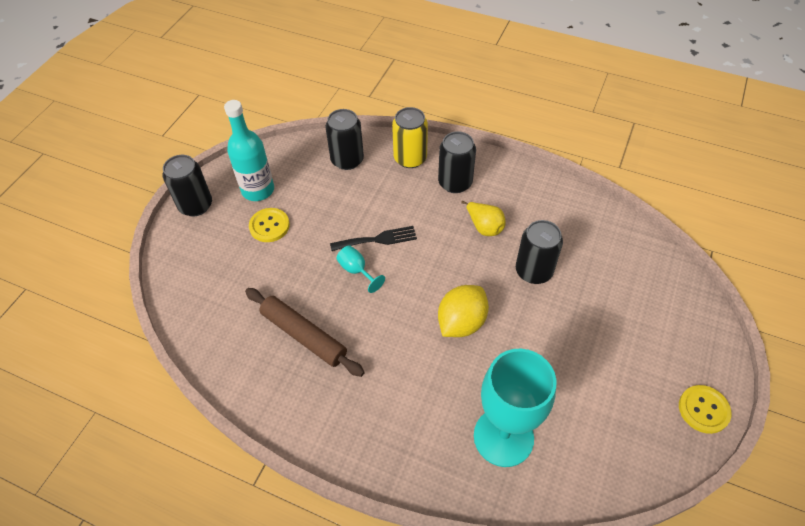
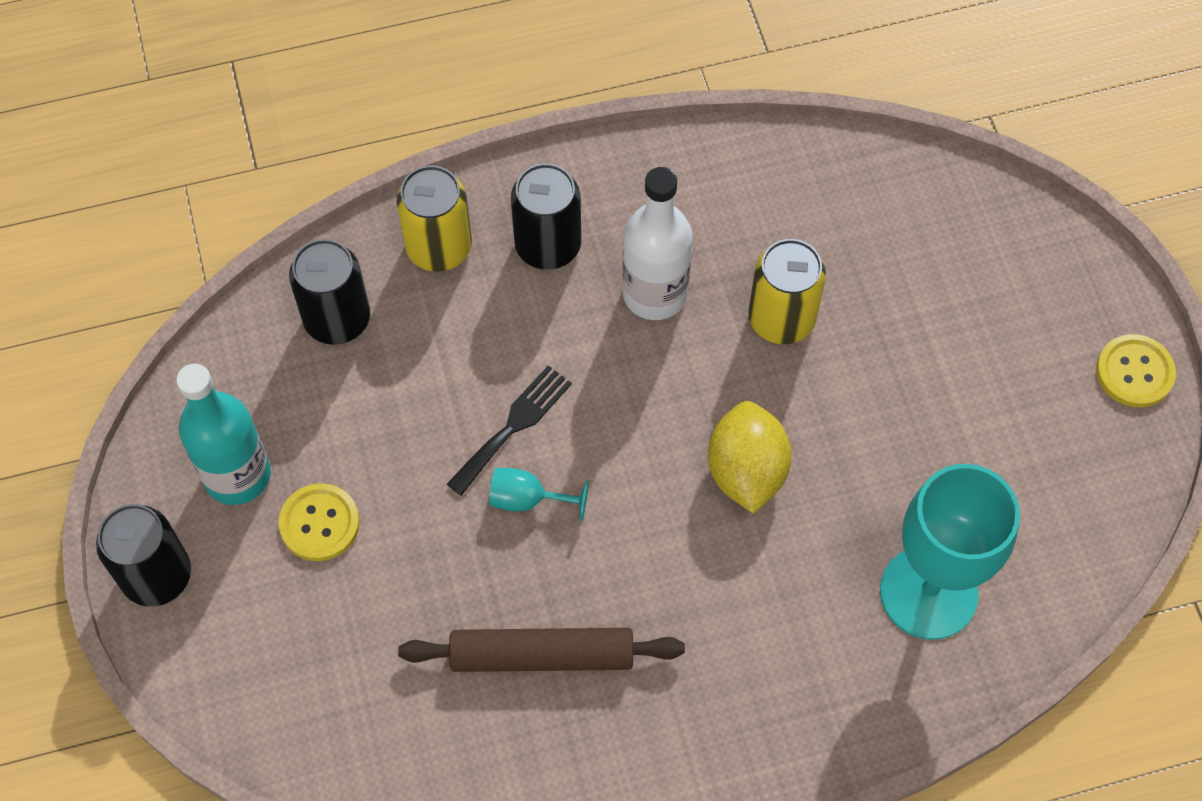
camera: 40 degrees left, 10 degrees up
yellow pear [461,201,506,236] -> white bottle [622,167,693,320]
black can [516,220,563,284] -> yellow can [748,239,826,344]

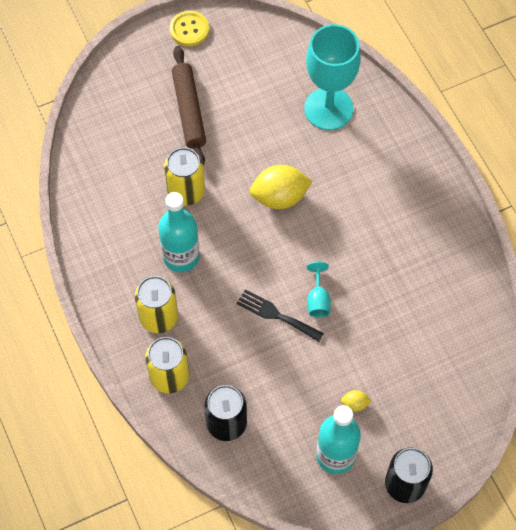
camera: 100 degrees left, 0 degrees up
yellow button [278,483,360,561] -> yellow lemon [341,390,372,412]
brown rolling pin [398,628,685,672] -> brown rolling pin moved to [172,46,206,165]
black can [511,163,581,270] -> yellow can [135,276,178,333]
white bottle [622,167,693,320] -> turquoise bottle [158,192,200,272]

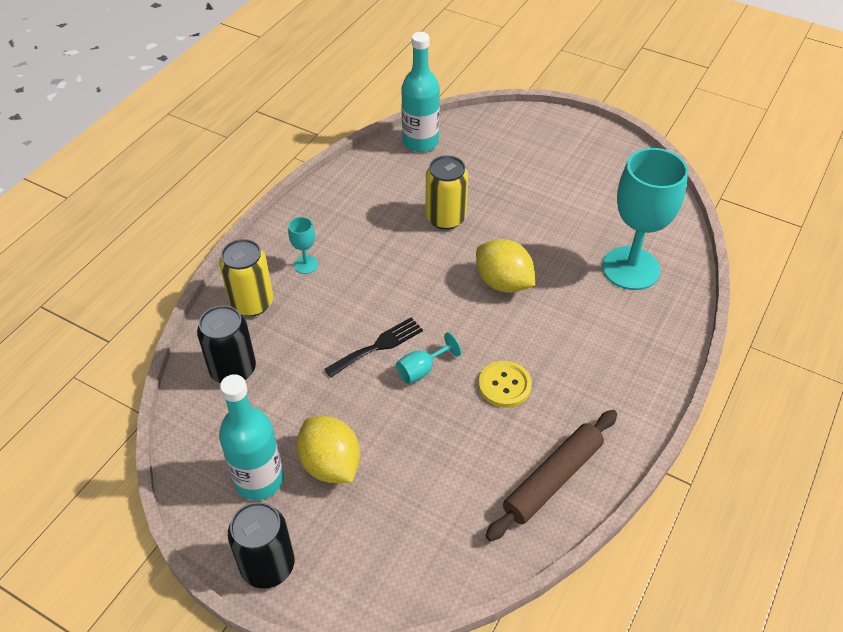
camera: 55 degrees right, 15 degrees down
yellow can [135,276,178,333] -> turquoise goblet [288,217,318,274]
turquoise bottle [158,192,200,272] -> turquoise bottle moved to [402,32,440,152]
yellow button [170,11,209,46] -> yellow button moved to [478,361,532,408]
brown rolling pin [172,46,206,165] -> brown rolling pin moved to [485,410,617,541]
black fork [237,289,324,342] -> black fork turned 60 degrees clockwise [325,317,423,377]
yellow lemon [341,390,372,412] -> yellow lemon [297,416,360,483], size x2.22

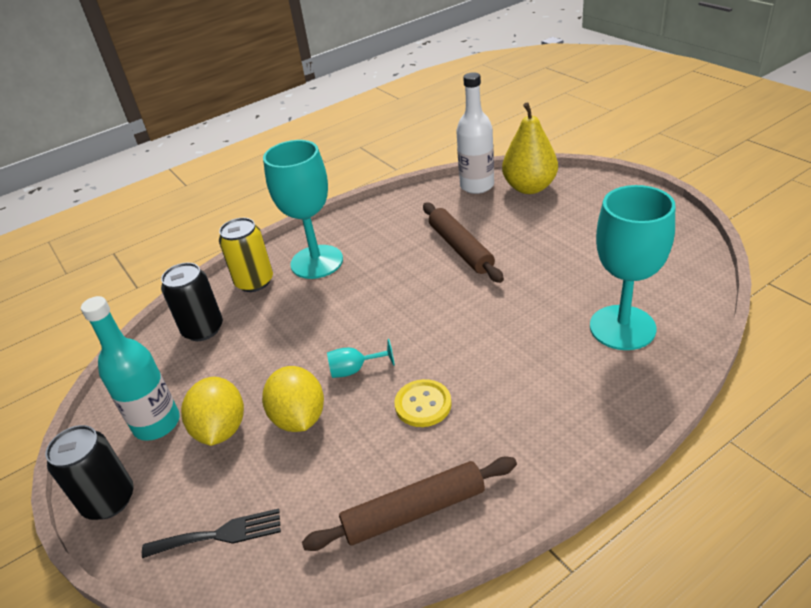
camera: 30 degrees right, 10 degrees down
turquoise goblet [288,217,318,274] -> turquoise goblet [263,140,343,279], size x2.36
black fork [325,317,423,377] -> black fork moved to [142,508,281,558]
turquoise bottle [402,32,440,152] -> white bottle [456,72,494,194]
yellow can [426,155,468,230] -> brown rolling pin [423,203,504,283]
yellow lemon [476,239,535,293] -> yellow lemon moved to [262,366,324,432]
none -> yellow pear [502,102,558,194]

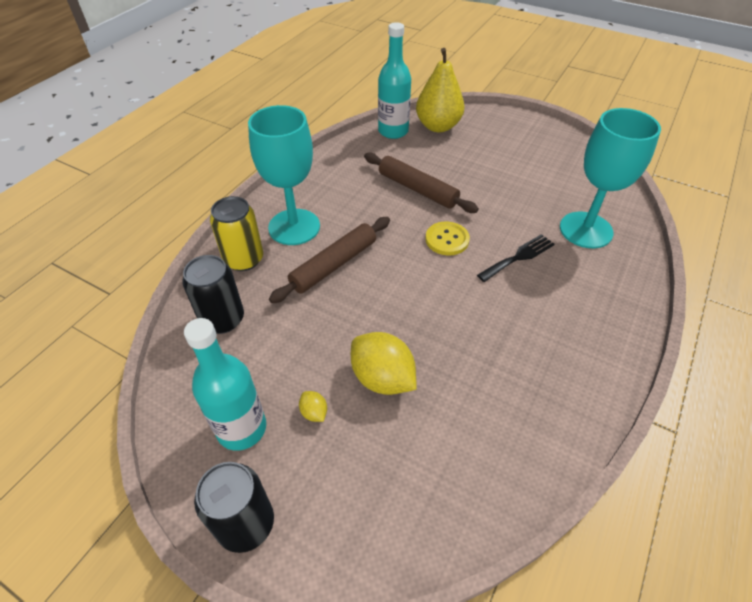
camera: 30 degrees left, 10 degrees up
black fork [142,508,281,558] -> black fork moved to [477,234,555,282]
yellow lemon [181,377,244,446] -> yellow lemon [299,391,327,422], size x0.45
brown rolling pin [302,456,517,551] -> brown rolling pin moved to [269,217,390,304]
turquoise goblet [327,339,395,378] -> none
yellow button [394,379,452,427] -> yellow button moved to [425,222,470,255]
white bottle [456,72,494,194] -> turquoise bottle [378,22,411,139]

